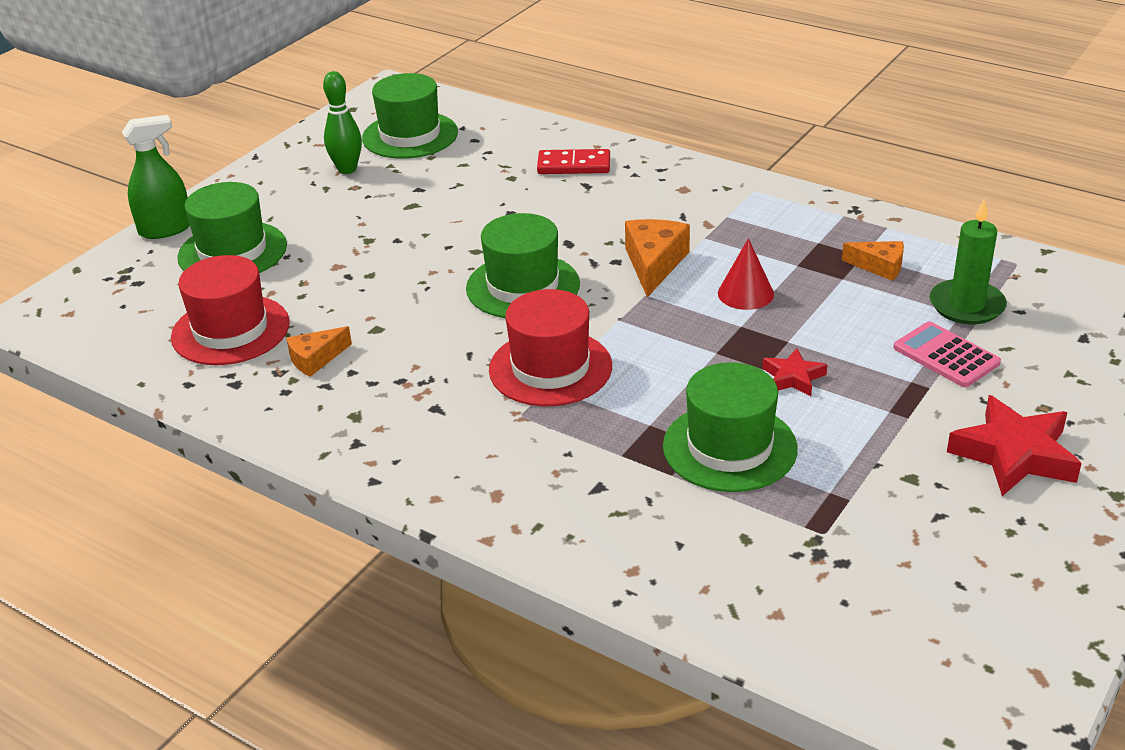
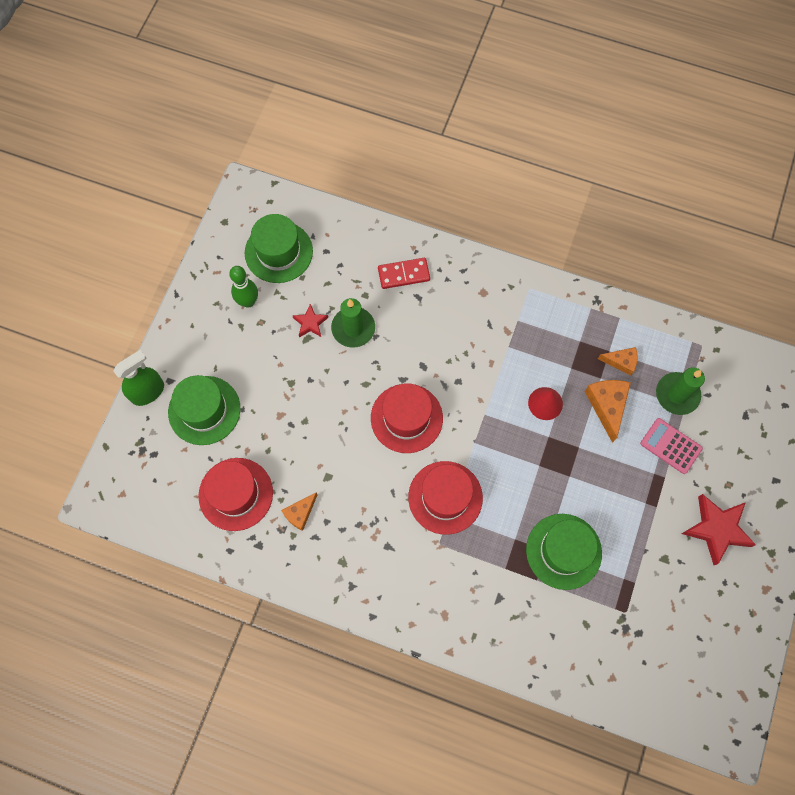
camera: 15 degrees left, 35 degrees up
green hat [466,213,580,318] -> red hat [371,383,443,453]
orange cheese [625,219,690,298] -> orange cheese moved to [584,380,631,443]
red star [762,348,827,396] -> red star moved to [292,304,328,338]
none -> green candle [331,298,375,348]

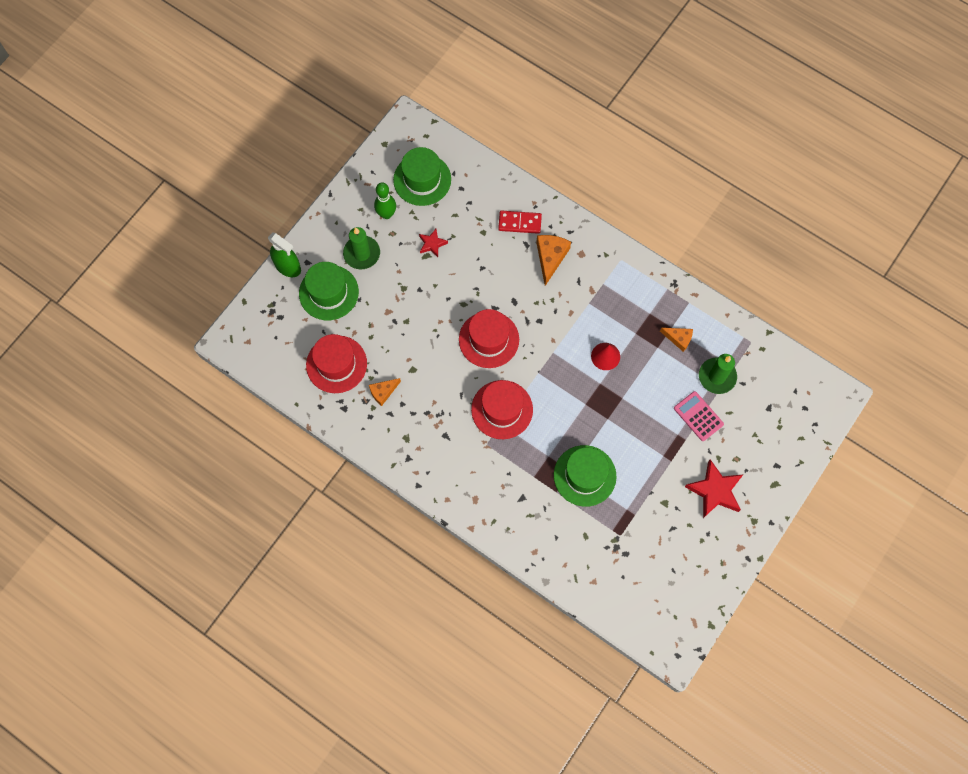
camera: 15 degrees right, 0 degrees up
green spray bottle [113,350,164,406] -> green spray bottle turned 60 degrees clockwise [268,232,301,277]
green candle [331,298,375,348] -> green candle moved to [343,227,380,269]
orange cheese [584,380,631,443] -> orange cheese moved to [536,235,571,286]

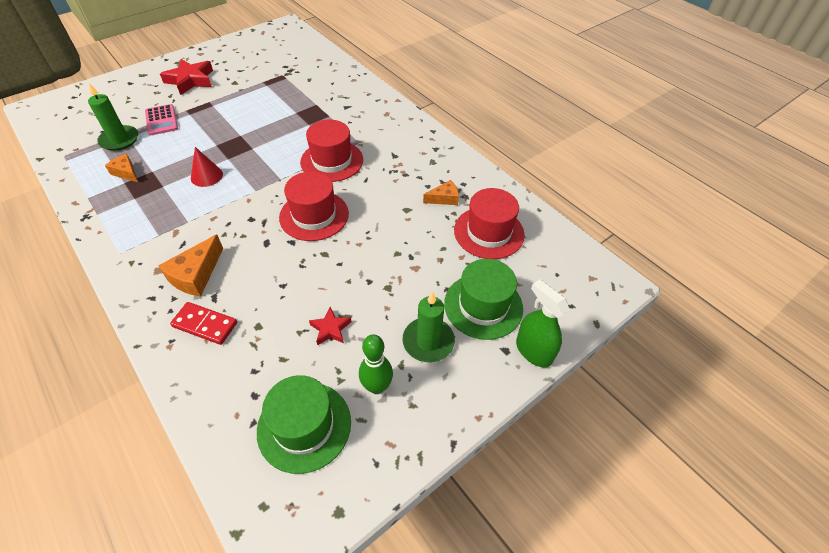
camera: 165 degrees left, 20 degrees down
green hat [554,445,617,507] -> none

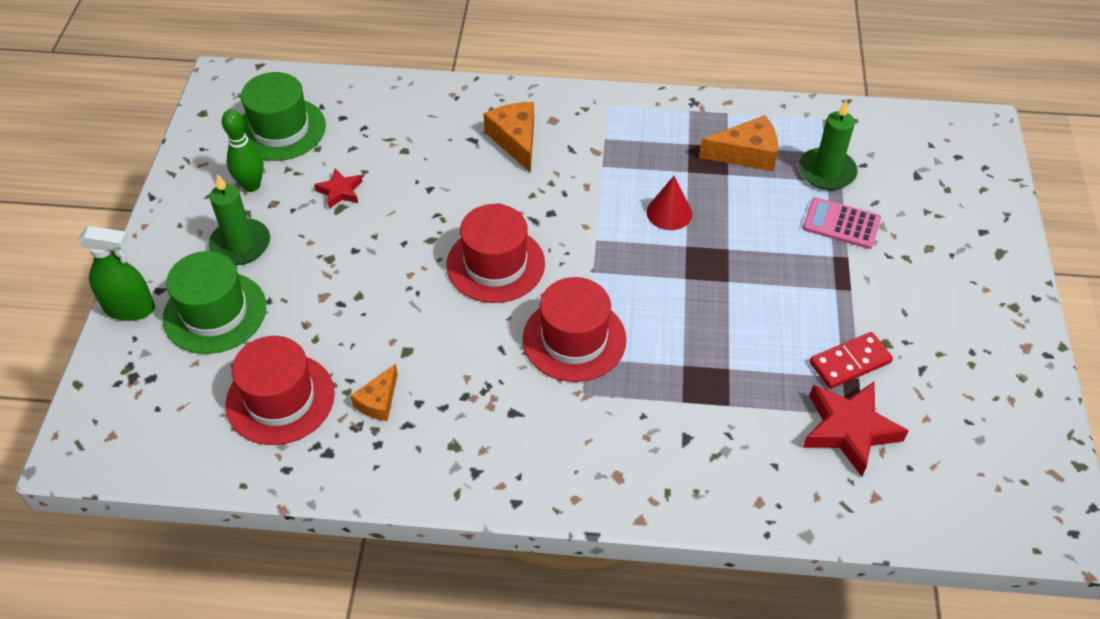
camera: 135 degrees right, 0 degrees up
orange cheese [105,154,139,183] -> orange cheese [699,115,778,171], size x1.57
red star [160,59,213,95] -> red star moved to [803,381,909,477]
red domino [170,302,237,345] -> red domino moved to [809,332,893,389]

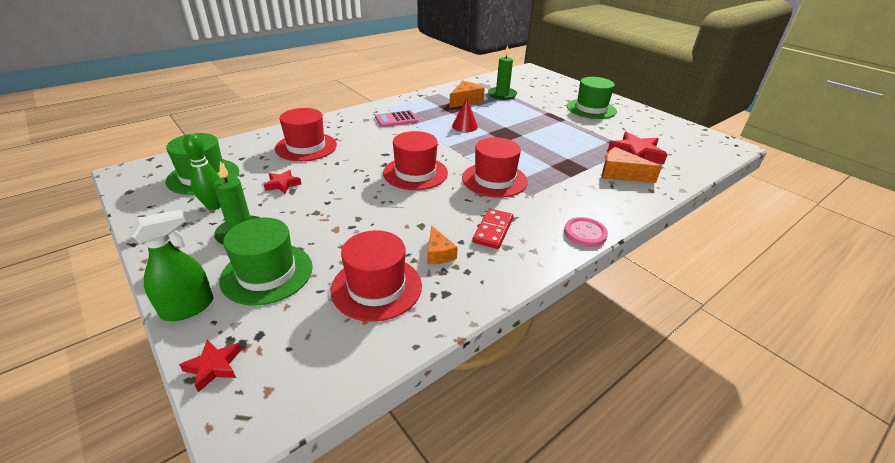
camera: 45 degrees left, 15 degrees down
orange cheese [484,102,534,173] -> orange cheese moved to [602,147,662,183]
pink calculator [803,197,881,249] -> pink calculator moved to [375,110,418,127]
red domino [809,332,893,389] -> red domino moved to [472,209,513,249]
none -> red star [179,340,241,392]
none -> red hat [275,108,337,161]
none -> pink button [564,217,608,247]
none -> green hat [567,77,617,119]

